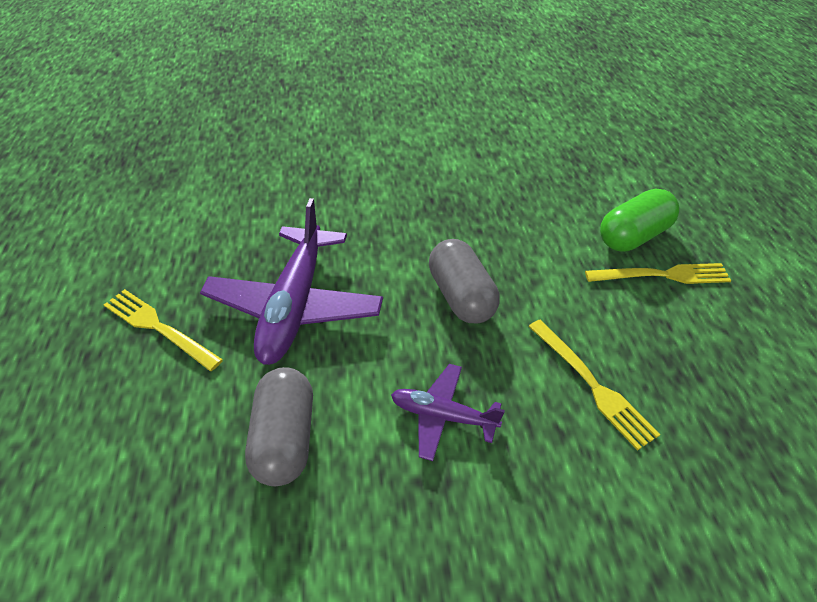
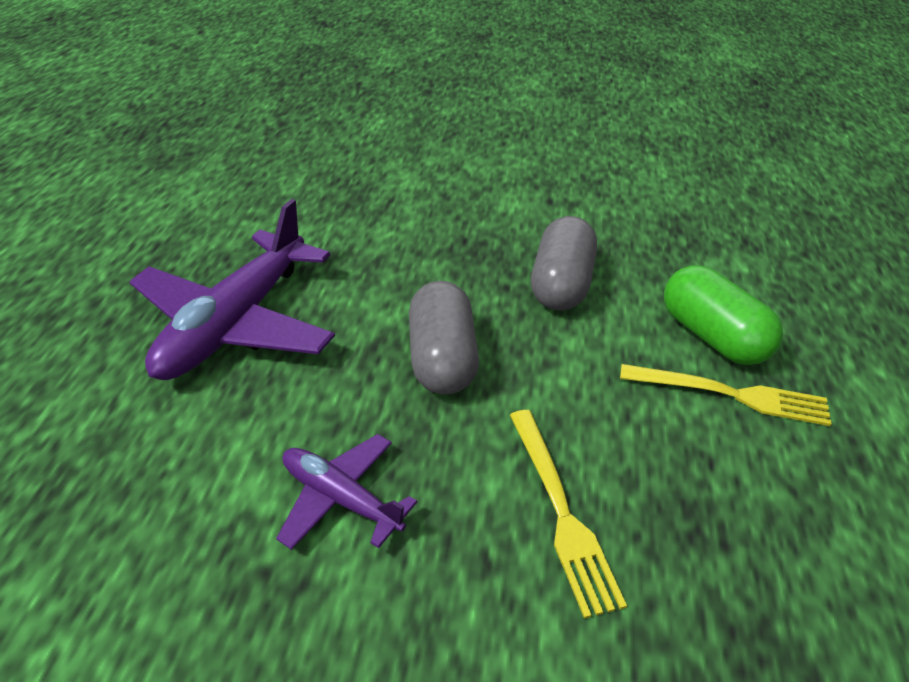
camera: 15 degrees right, 5 degrees down
yellow fork [104,289,223,371] -> none
grey capsule [245,367,313,486] -> grey capsule moved to [531,216,597,311]
green capsule [600,189,680,252] -> green capsule turned 75 degrees clockwise [664,265,783,365]

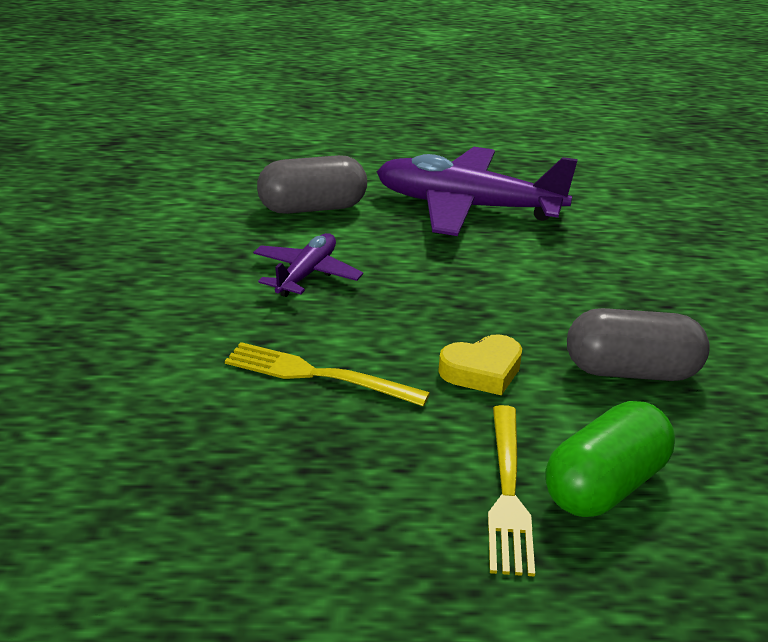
camera: 80 degrees right, 10 degrees down
grey capsule [409,281,479,395] -> grey capsule moved to [257,155,367,214]
yellow fork [510,410,627,619] -> yellow fork turned 45 degrees clockwise [225,342,430,406]
none -> yellow heart [438,334,522,395]

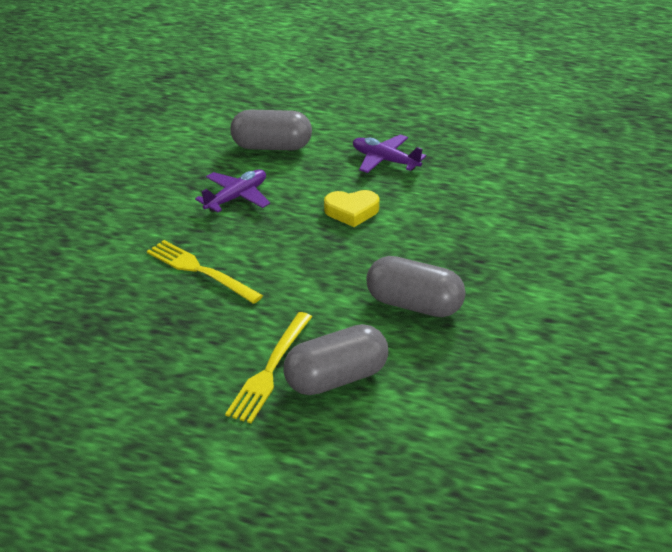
camera: 20 degrees right, 5 degrees up
purple plane [377,147,578,236] -> purple plane [353,134,426,173], size x0.53
yellow heart [438,334,522,395] -> yellow heart moved to [324,190,379,227]
green capsule [545,401,675,517] -> grey capsule [283,324,388,395]

